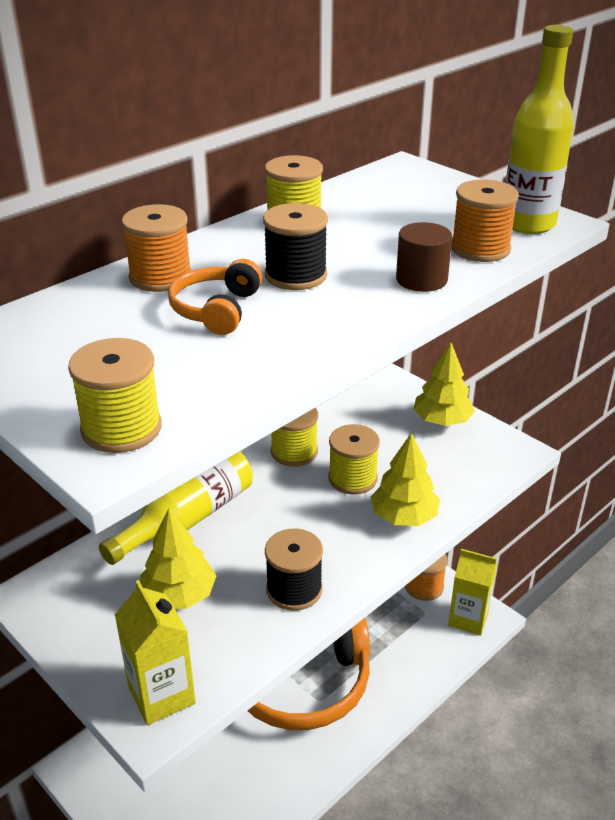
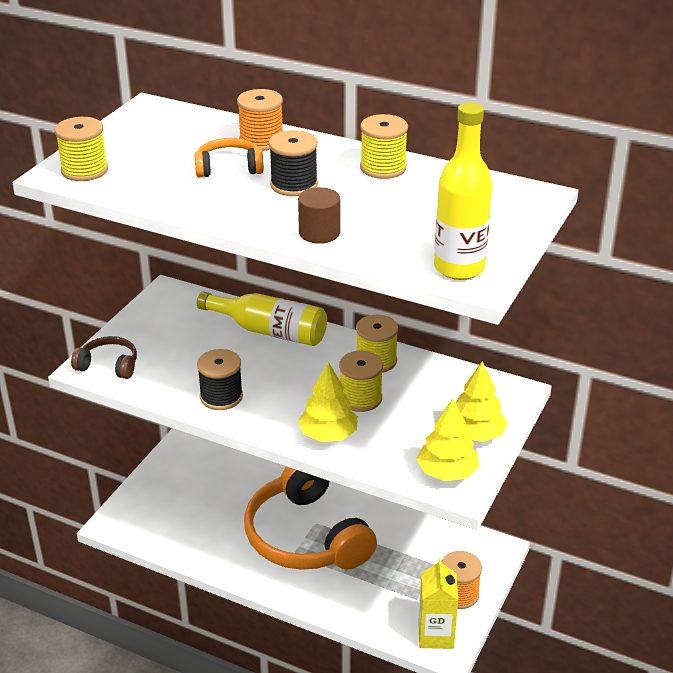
camera: 70 degrees right, 0 degrees up
yellow carton [115,580,196,725] -> brown headphones [71,336,137,379]
yellow tree [140,509,216,609] -> yellow tree moved to [416,398,479,481]
orange spool [451,179,519,262] -> none

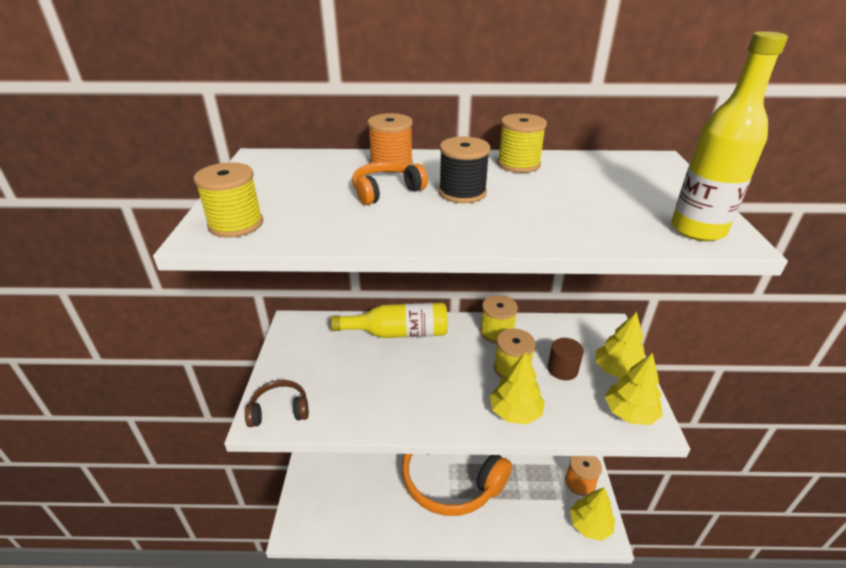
camera: 25 degrees left, 0 degrees up
black spool [197,349,243,410] -> none
brown cylinder [298,187,340,244] -> brown cylinder moved to [548,338,584,380]
yellow carton [418,558,458,649] -> yellow tree [570,487,615,541]

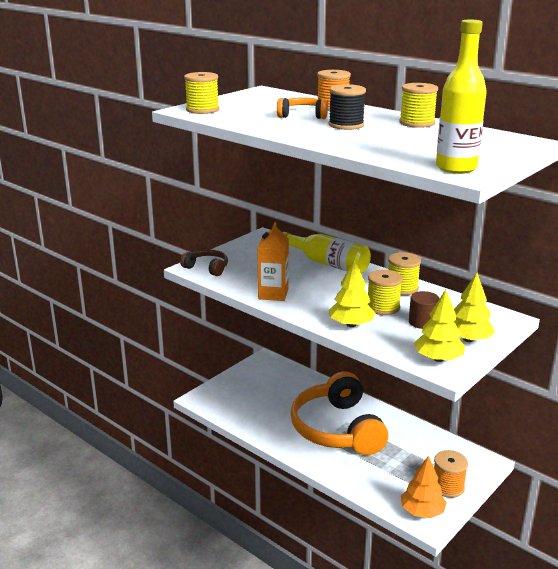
camera: 40 degrees right, 10 degrees down
yellow tree [570,487,615,541] -> orange tree [401,456,447,518]
none -> orange carton [257,222,289,301]

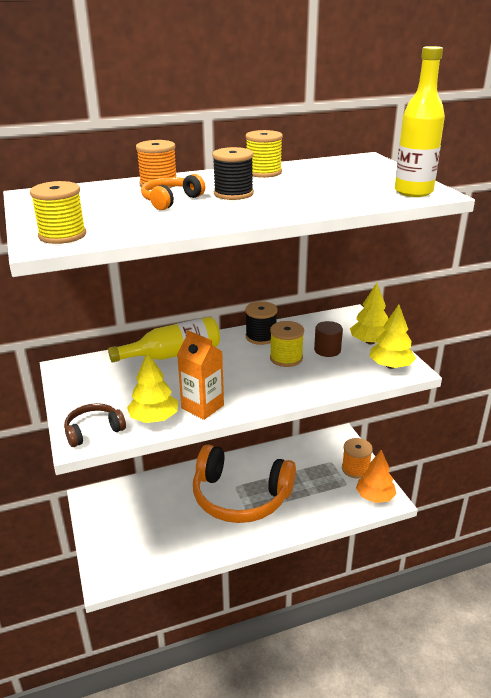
camera: 60 degrees left, 5 degrees up
yellow tree [329,259,375,327] -> yellow tree moved to [127,352,178,423]
yellow spool [388,252,421,295] -> black spool [245,301,277,345]

